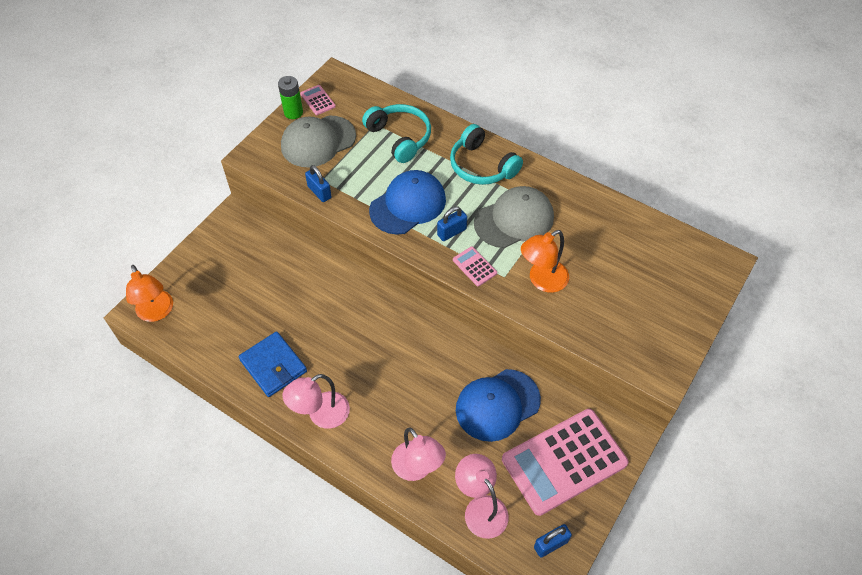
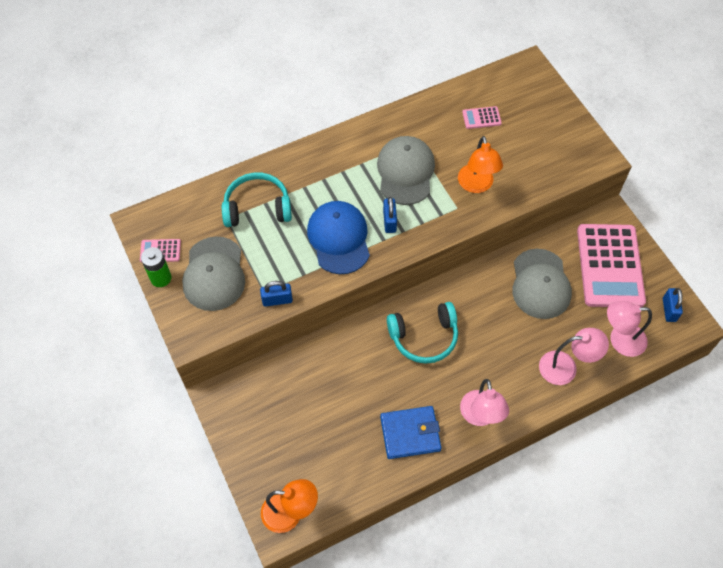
camera: 60 degrees left, 5 degrees up
turquoise headphones [450,124,523,185] -> turquoise headphones moved to [387,302,458,364]
pink calculator [453,247,497,286] -> pink calculator moved to [462,106,502,129]
blue cap [456,369,541,442] -> grey cap [512,249,572,319]

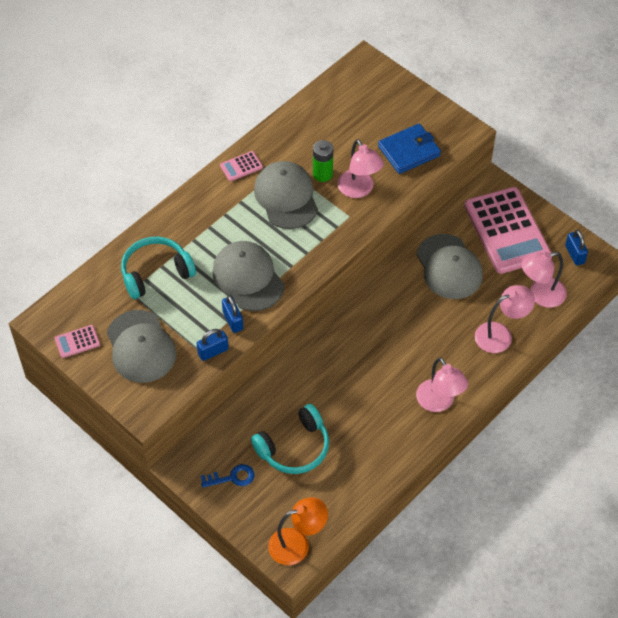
camera: 20 degrees left, 5 degrees down
green battery [141,247,171,287] -> green battery moved to [313,140,333,182]
blue cap [307,201,370,274] -> grey cap [212,241,284,311]
blue wallet [380,406,441,459] -> blue wallet moved to [378,123,441,174]
blue padlock [383,197,397,233] -> blue padlock moved to [222,295,243,333]
turquoise headphones [387,302,458,364] -> turquoise headphones moved to [251,404,329,474]
orange lamp [458,136,503,193] -> pink lamp [338,139,384,198]
pink calculator [462,106,502,129] -> pink calculator moved to [220,151,263,181]
none -> blue key [201,464,255,488]

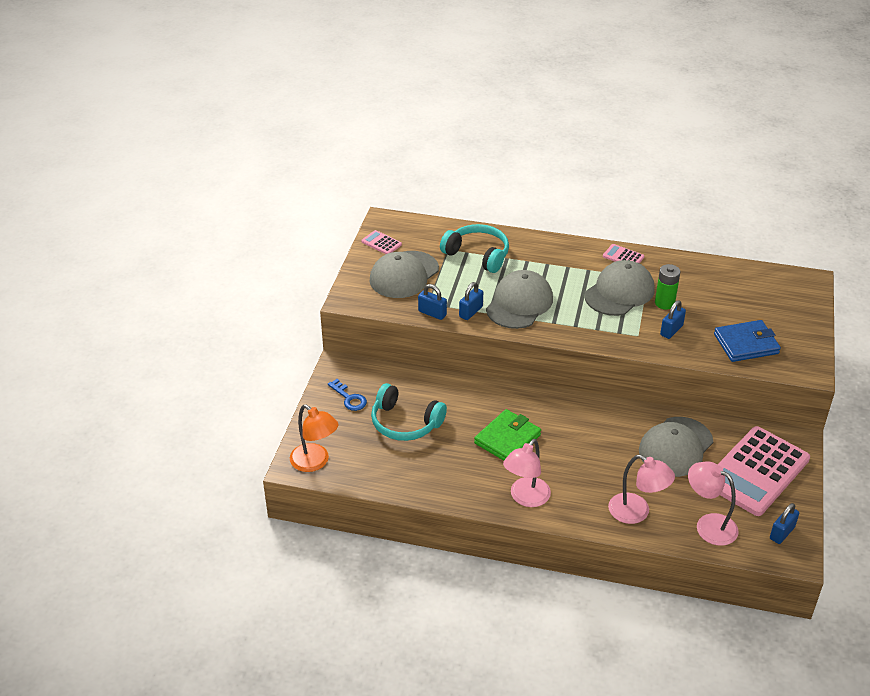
camera: 60 degrees right, 15 degrees down
pink lamp [338,139,384,198] -> blue padlock [660,300,686,339]
blue wallet [378,123,441,174] -> blue wallet turned 45 degrees counterclockwise [714,320,781,362]
none -> green wallet [474,409,541,461]

